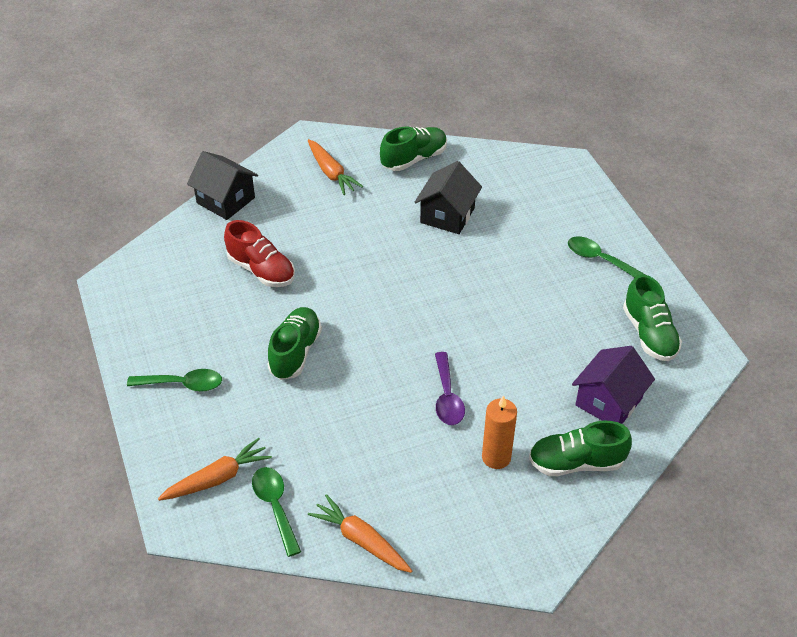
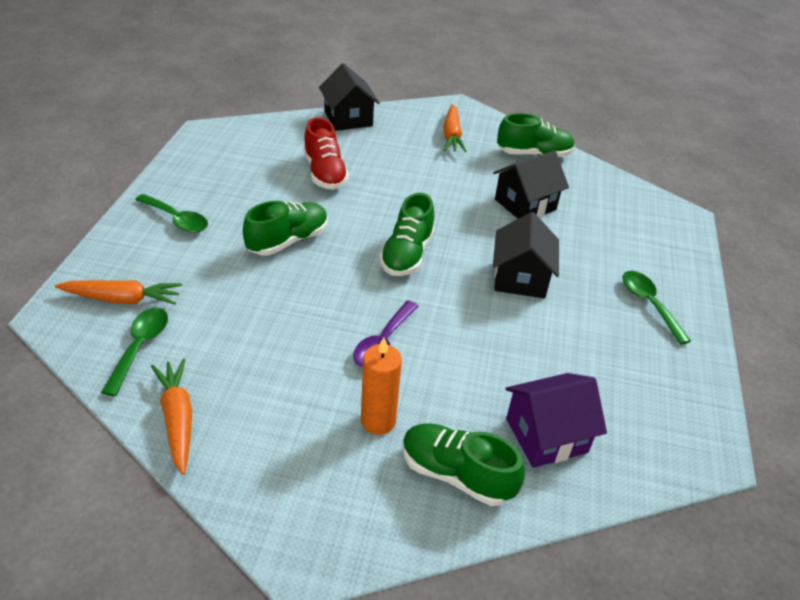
camera: 30 degrees right, 5 degrees down
green shoe [623,274,682,361] -> green shoe moved to [379,193,435,276]
none -> black house [493,212,559,298]

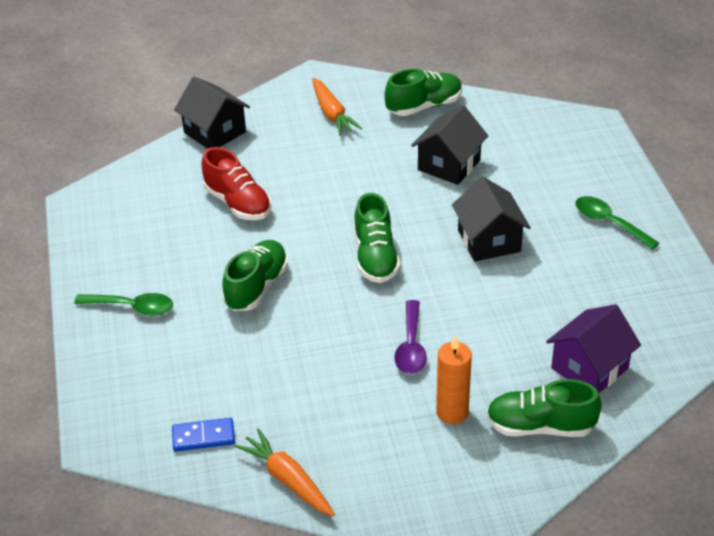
camera: 20 degrees left, 0 degrees up
orange carrot [55,280,182,305] -> none
green spoon [101,308,168,396] -> blue domino [172,418,235,452]

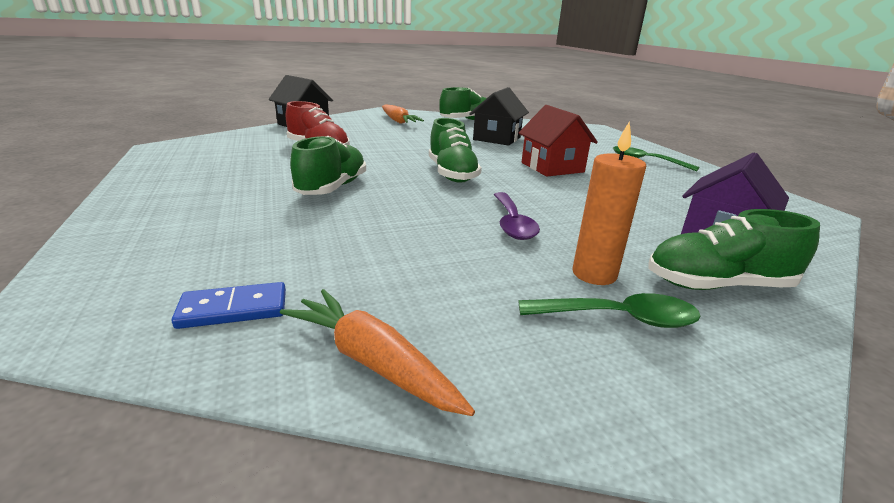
camera: 10 degrees left, 15 degrees down
green spoon [74,293,173,316] -> green spoon moved to [518,293,701,328]
black house [452,177,531,262] -> red house [518,105,598,176]

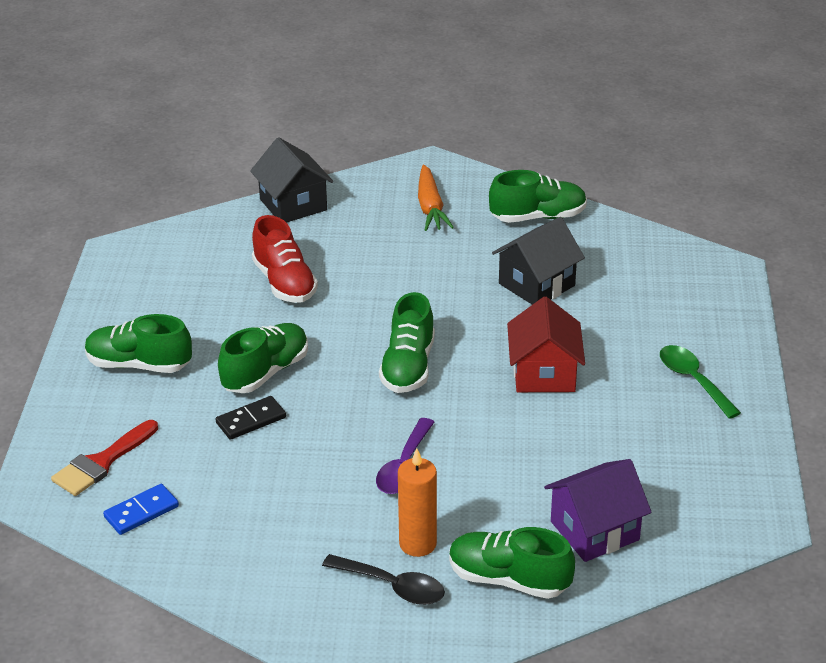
camera: 25 degrees right, 10 degrees up
blue domino [171,282,286,329] -> blue domino turned 45 degrees counterclockwise [103,484,179,535]
orange carrot [280,289,475,416] -> none
green spoon [518,293,701,328] -> black spoon [322,554,445,605]
none -> red brush [51,420,158,496]
none -> green shoe [85,314,192,373]
none -> black domino [216,396,286,440]

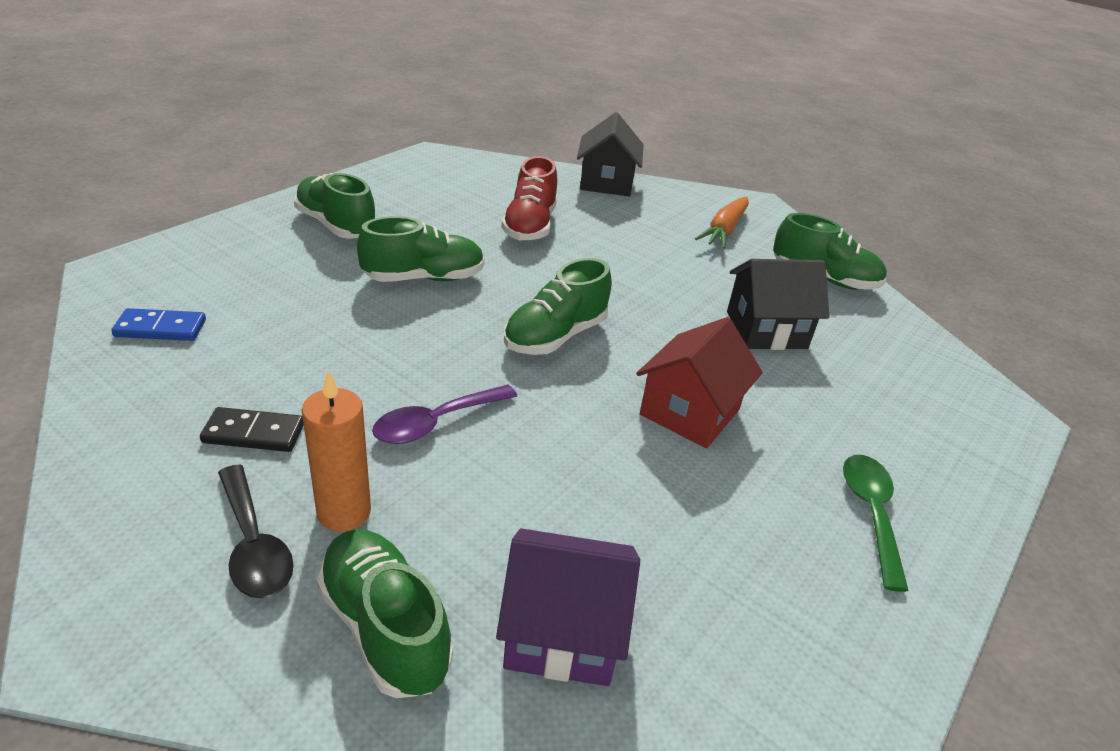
camera: 30 degrees right, 0 degrees up
red brush [51,420,158,496] -> none
black domino [216,396,286,440] -> black domino moved to [200,407,304,452]

